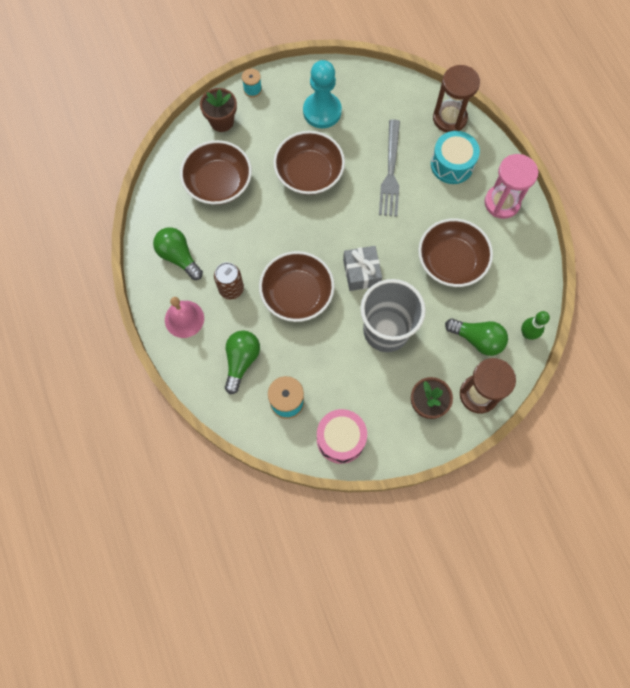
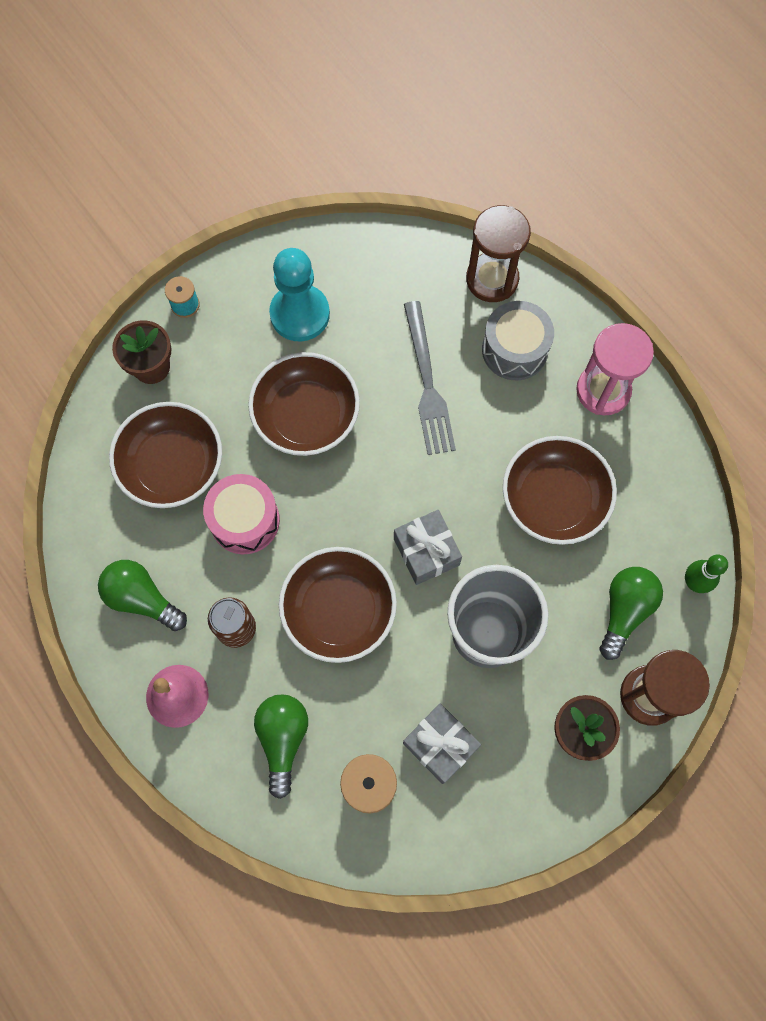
camera: 15 degrees left, 0 degrees up
pink drum [317,409,367,464] -> pink drum moved to [203,474,280,554]
turquoise drum [431,131,480,184] -> grey drum [482,301,554,380]
green light bulb [445,318,508,356] -> green light bulb turned 75 degrees counterclockwise [600,567,663,660]
none -> grey gift [403,703,481,784]

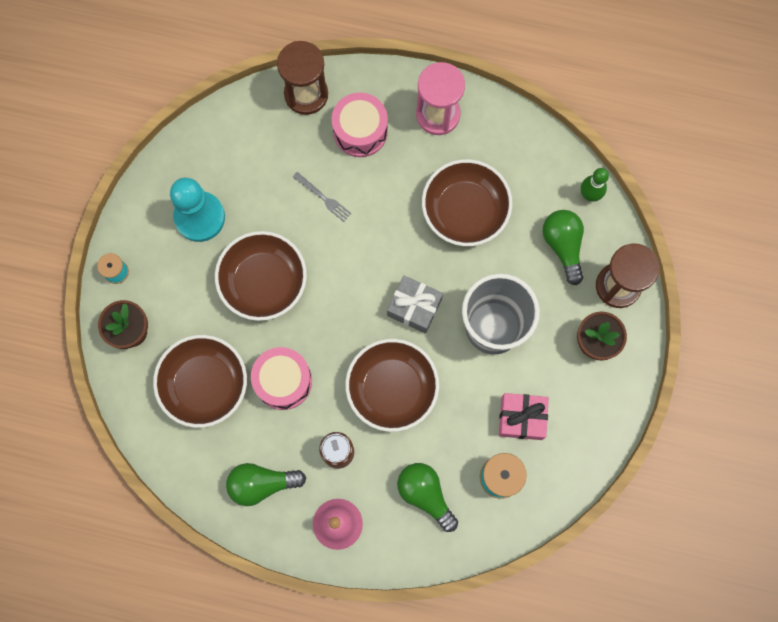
camera: 40 degrees left, 5 degrees up
grey gift [403,703,481,784] -> pink gift [499,393,549,440]
grey fork [404,301,456,455] -> grey fork [293,172,351,222], size x0.51
grey drum [482,301,554,380] -> pink drum [332,92,388,157]

